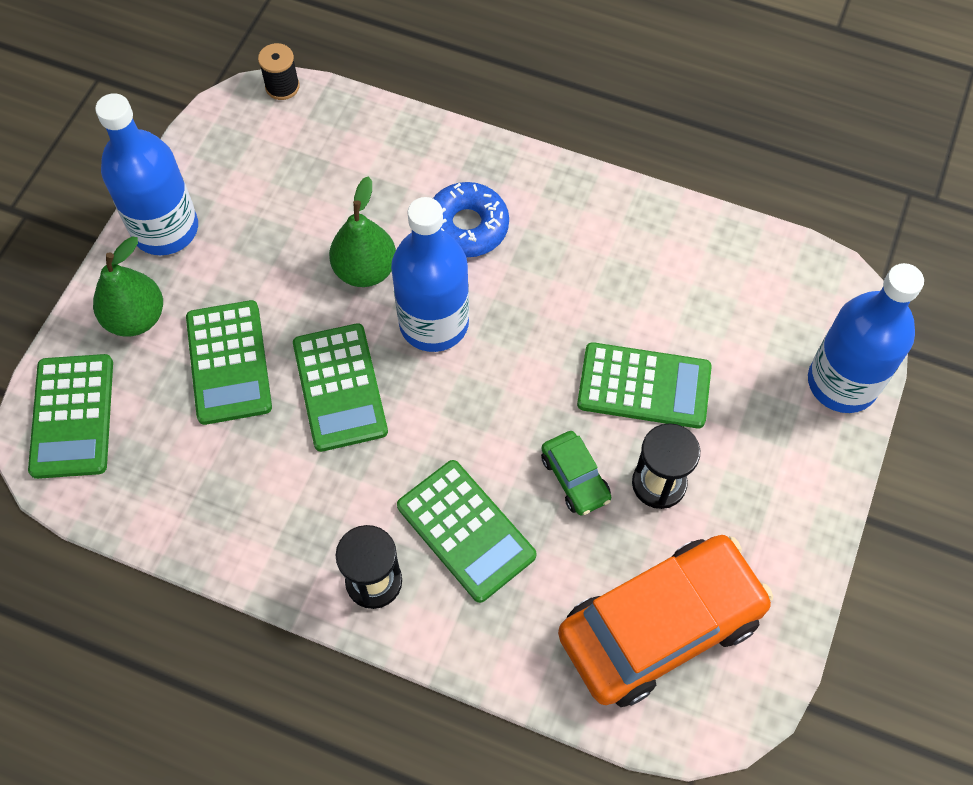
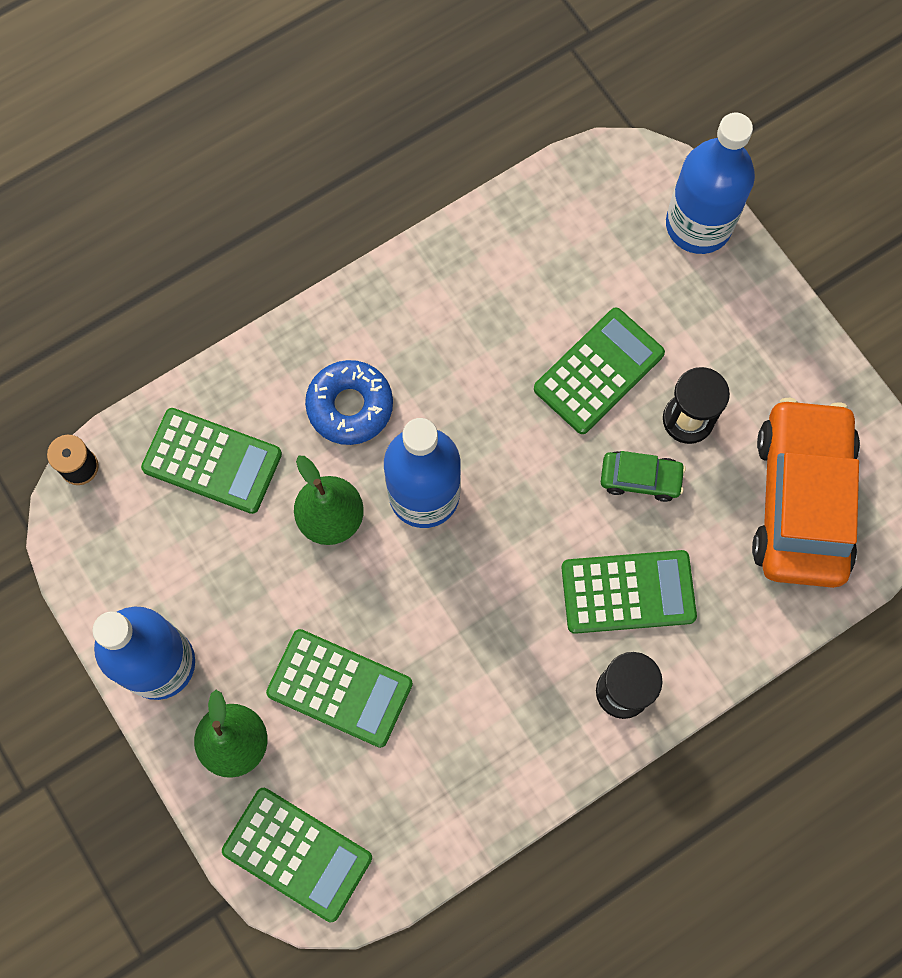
camera: 55 degrees left, 10 degrees up
green calculator [293,323,388,452] -> green calculator moved to [141,408,282,514]

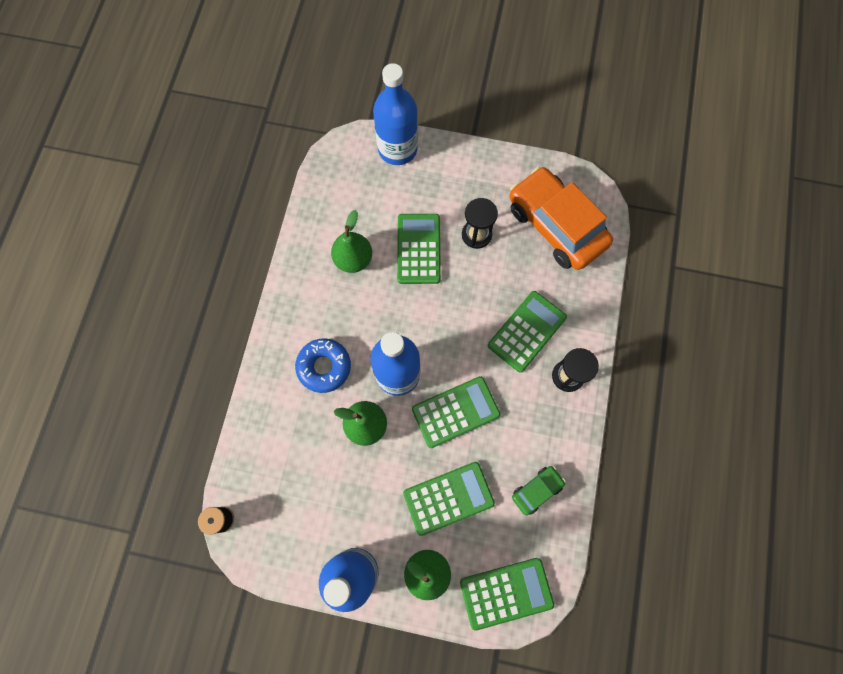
camera: 45 degrees left, 0 degrees up
green calculator [141,408,282,514] -> green calculator moved to [412,376,500,448]
green car [601,451,686,502] -> green car moved to [512,466,566,515]
none -> green pear [331,210,372,273]

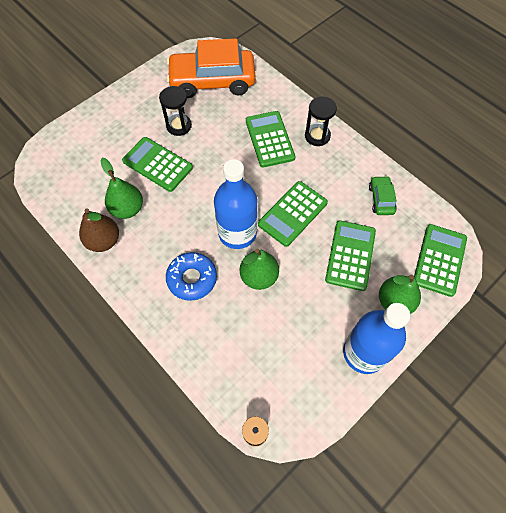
camera: 55 degrees left, 10 degrees down
blue bottle [373,63,418,165] -> none
green calculator [412,376,500,448] -> green calculator turned 150 degrees counterclockwise [258,181,328,247]
none -> brown pear [79,208,119,252]

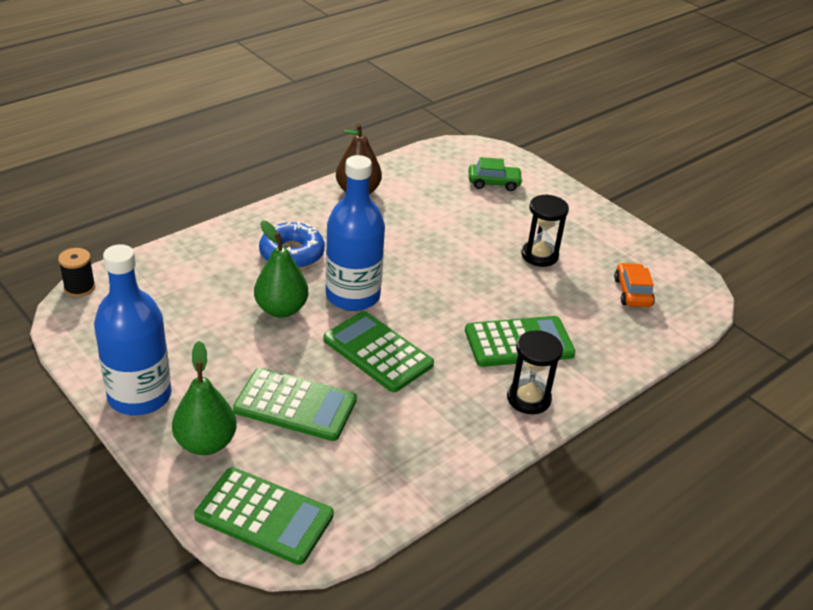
camera: 90 degrees right, 25 degrees down
green pear [100,158,143,219] -> none
green calculator [122,137,193,192] -> none
orange car [167,38,255,98] -> orange car [614,263,655,307], size x0.44
green car [369,176,397,215] -> green car moved to [469,157,523,191]

